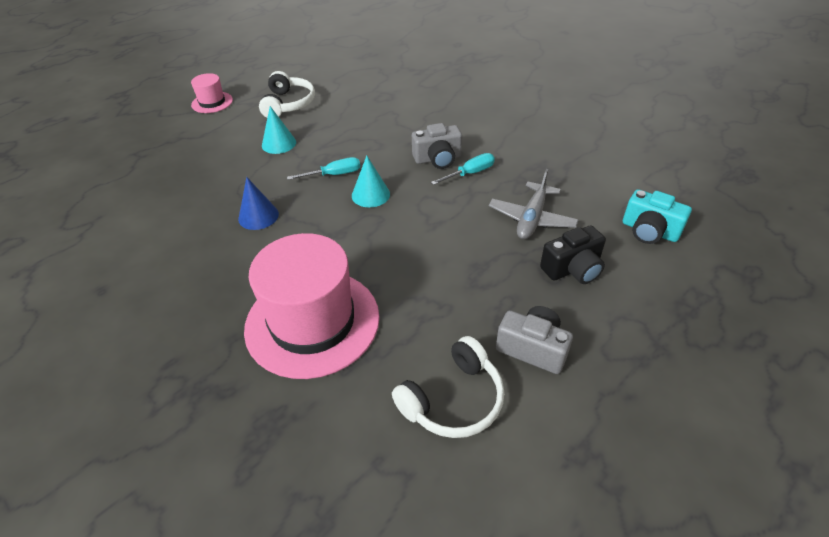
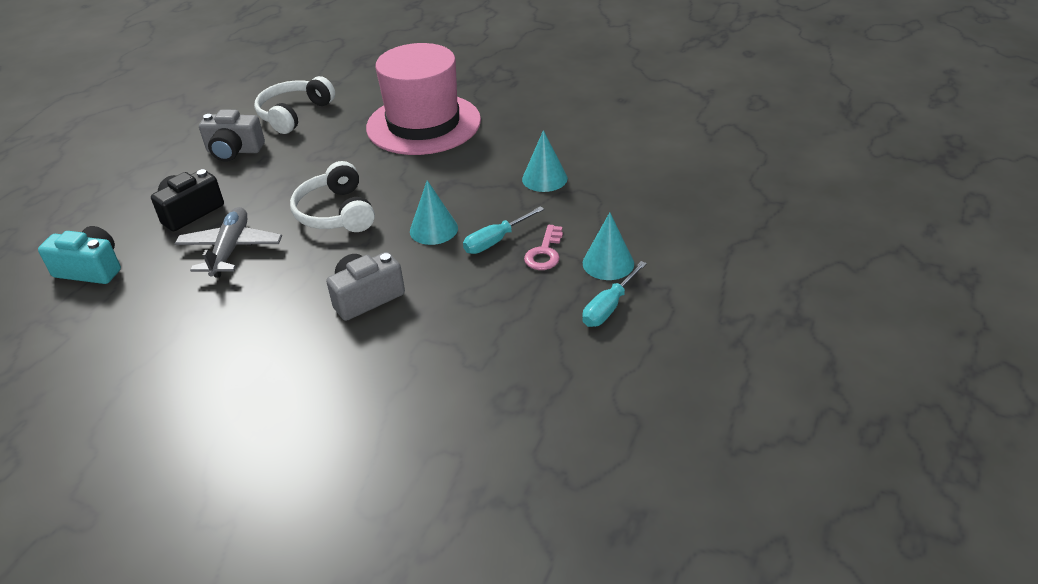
camera: 160 degrees right, 5 degrees down
pink hat [191,73,233,113] -> none
blue cone [238,177,279,230] -> turquoise cone [522,130,568,192]
white headphones [259,71,315,118] -> white headphones moved to [290,161,375,232]
turquoise screwdriver [431,153,495,185] -> turquoise screwdriver moved to [582,261,647,327]
none -> pink key [524,225,563,270]

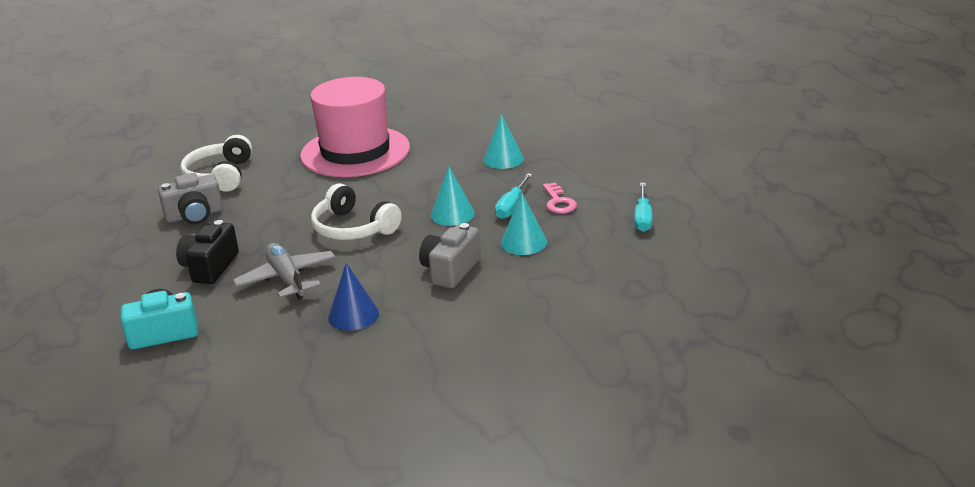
camera: 30 degrees left, 10 degrees down
turquoise cone [583,212,634,280] -> turquoise cone moved to [501,193,547,255]
none -> blue cone [328,263,379,331]

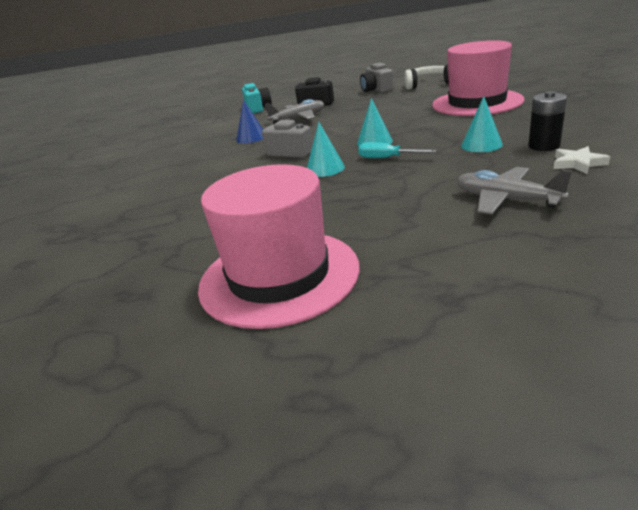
camera: 95 degrees right, 0 degrees up
white headphones [311,183,402,240] -> none
pink key [543,183,577,214] -> none
turquoise screwdriver [634,183,652,232] -> none
none -> pink hat [198,164,360,329]
none -> grey plane [456,167,572,215]
none -> black battery [528,91,567,151]
none -> white star [554,146,610,174]

